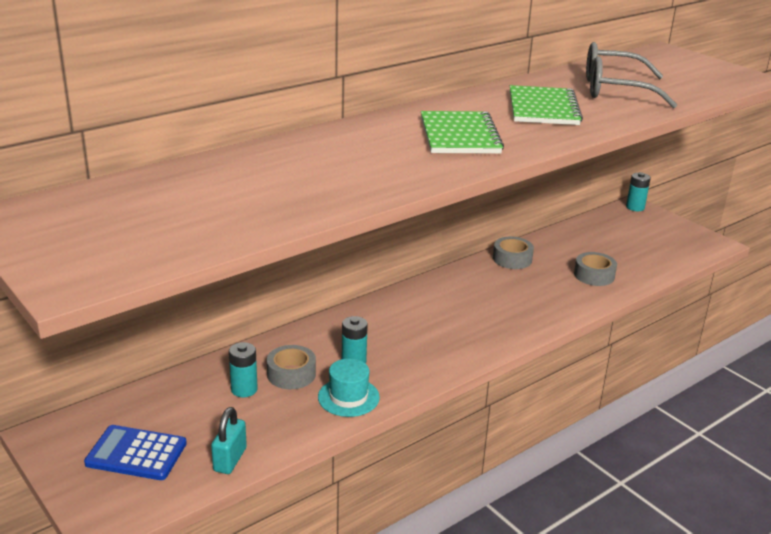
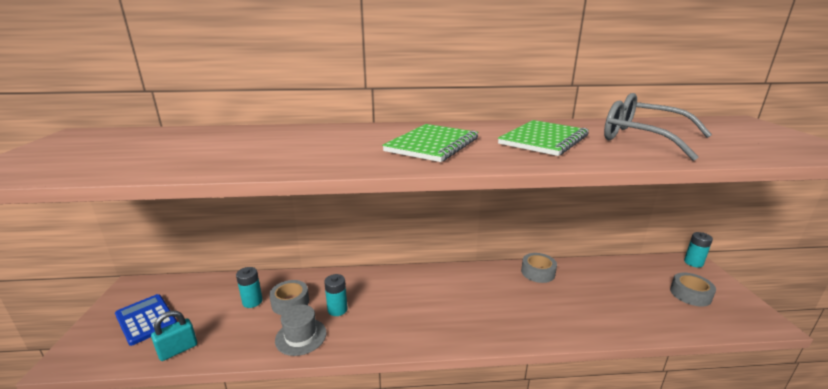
camera: 35 degrees right, 5 degrees down
turquoise hat [318,359,380,417] -> grey hat [275,304,327,356]
grey tape [574,252,617,286] -> grey tape moved to [670,273,716,307]

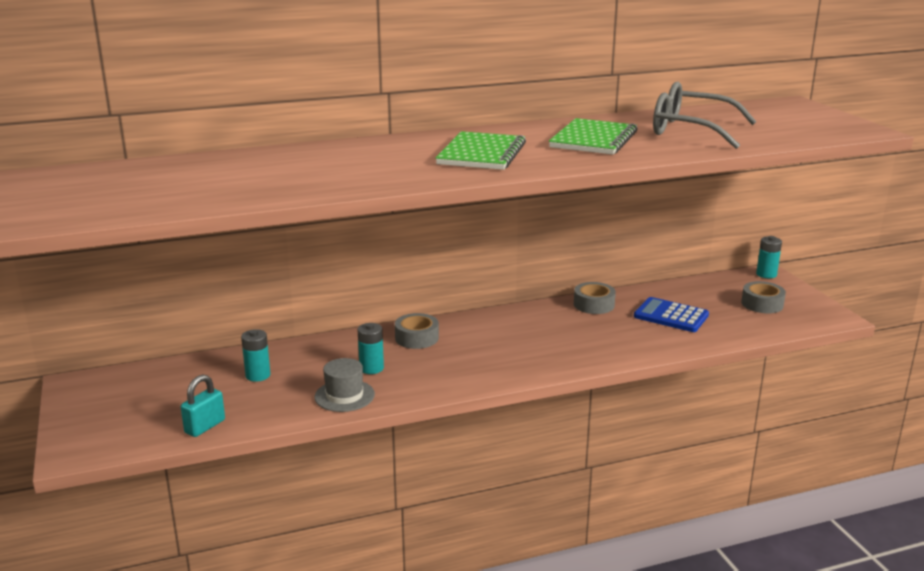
camera: 15 degrees left, 0 degrees up
blue calculator [115,294,177,346] -> blue calculator moved to [634,297,709,332]
grey tape [269,280,309,315] -> grey tape moved to [395,313,439,349]

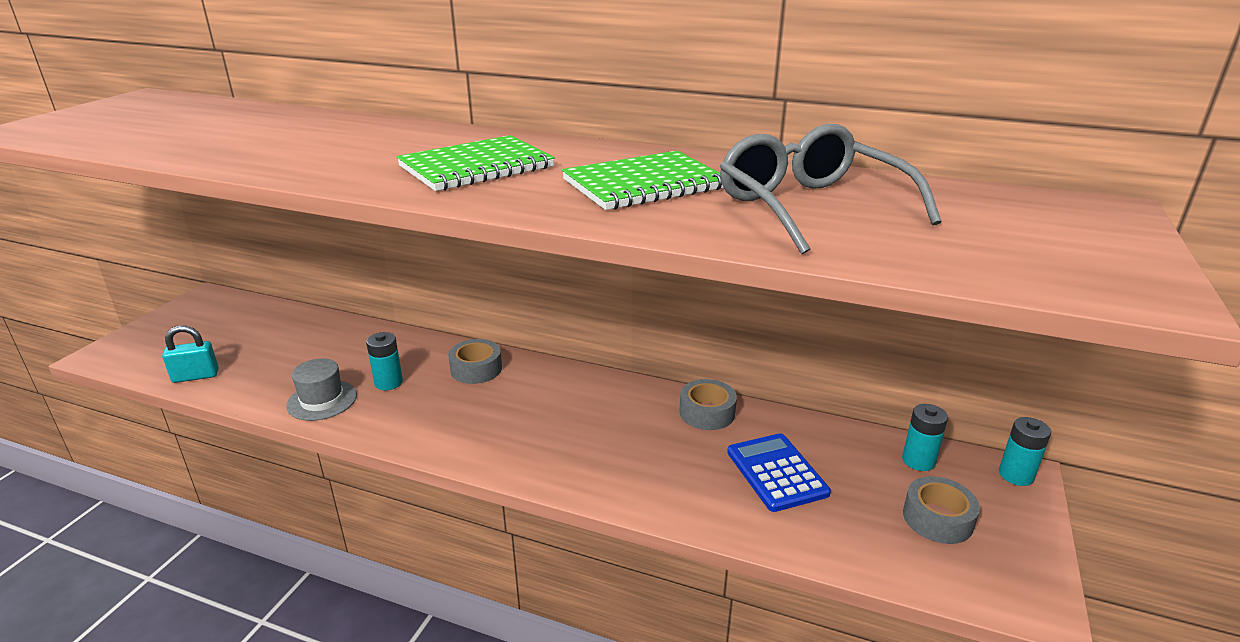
camera: 40 degrees right, 5 degrees up
turquoise battery [241,329,271,382] -> turquoise battery moved to [902,404,948,471]

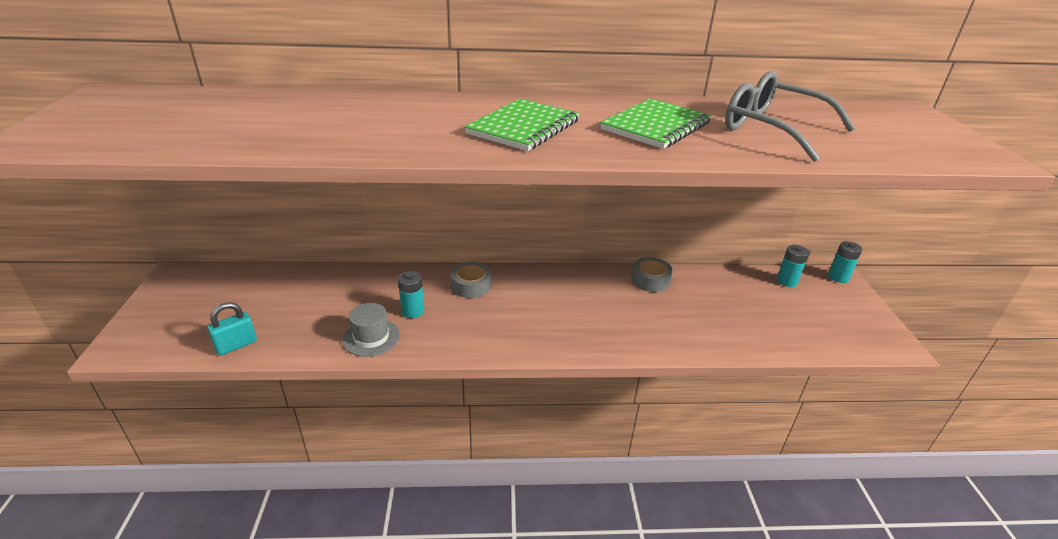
camera: 25 degrees left, 5 degrees up
blue calculator [727,433,831,512] -> none
grey tape [903,476,980,544] -> none

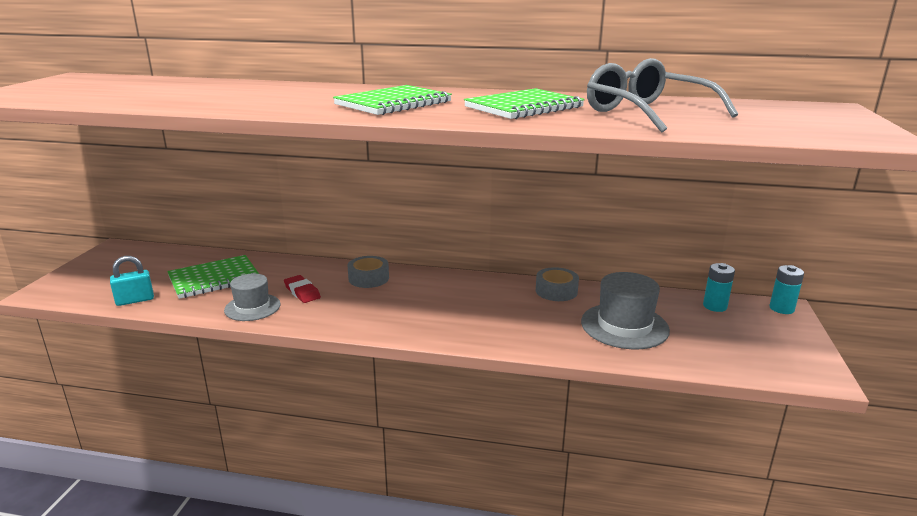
camera: 15 degrees right, 10 degrees down
turquoise battery [398,271,424,318] -> red eraser [284,275,321,303]
none -> green notebook [167,255,259,299]
none -> grey hat [581,272,670,349]

